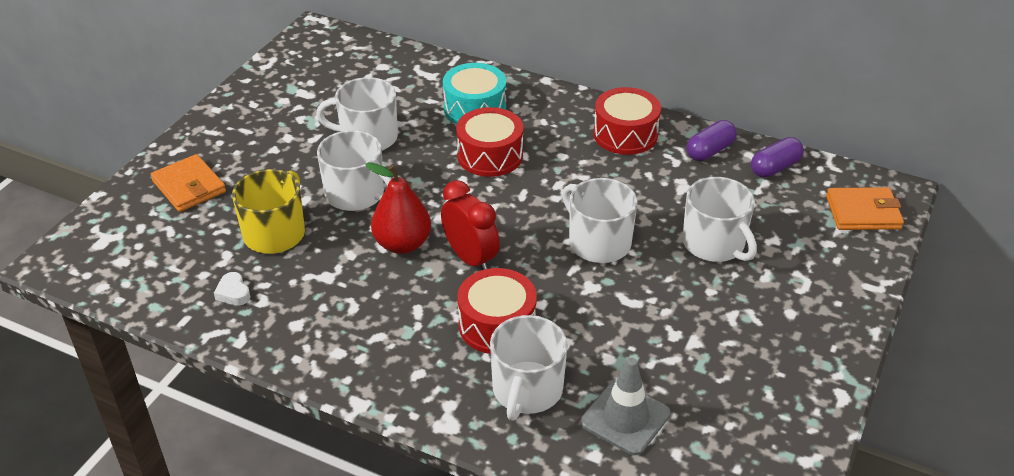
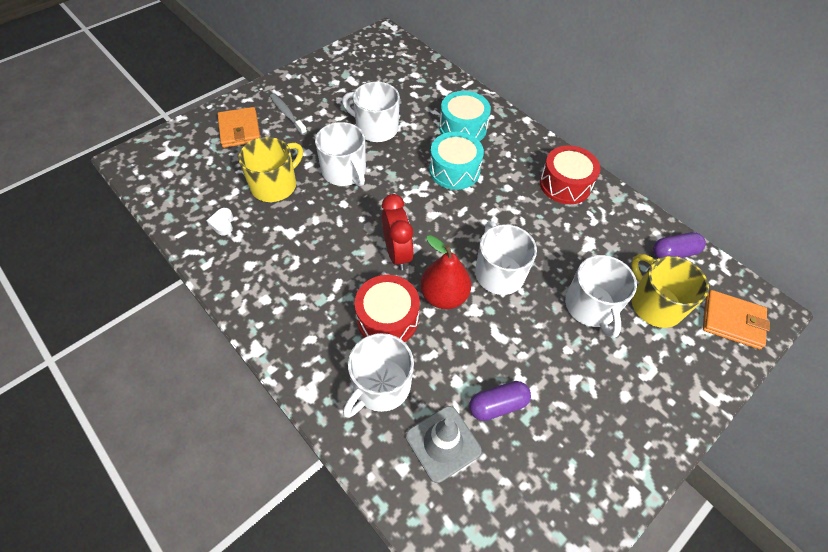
camera: 20 degrees right, 15 degrees up
red pear [365,162,431,254] -> red pear moved to [420,235,471,309]
red drum [456,107,523,177] -> turquoise drum [429,132,484,190]
purple capsule [687,120,737,161] -> purple capsule moved to [469,381,531,421]
none -> grey toothbrush [270,94,307,135]
none -> yellow mug [631,254,709,328]

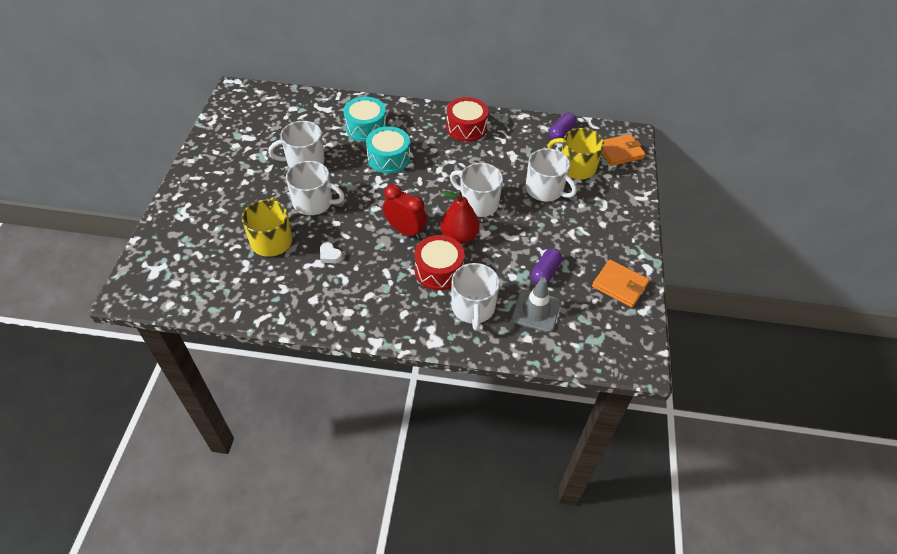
camera: 40 degrees left, 5 degrees down
white heart [206,208,233,236] -> white heart moved to [320,242,343,263]
orange wallet [218,107,261,148] -> orange wallet moved to [592,260,649,308]
grey toothbrush [270,94,307,135] -> none

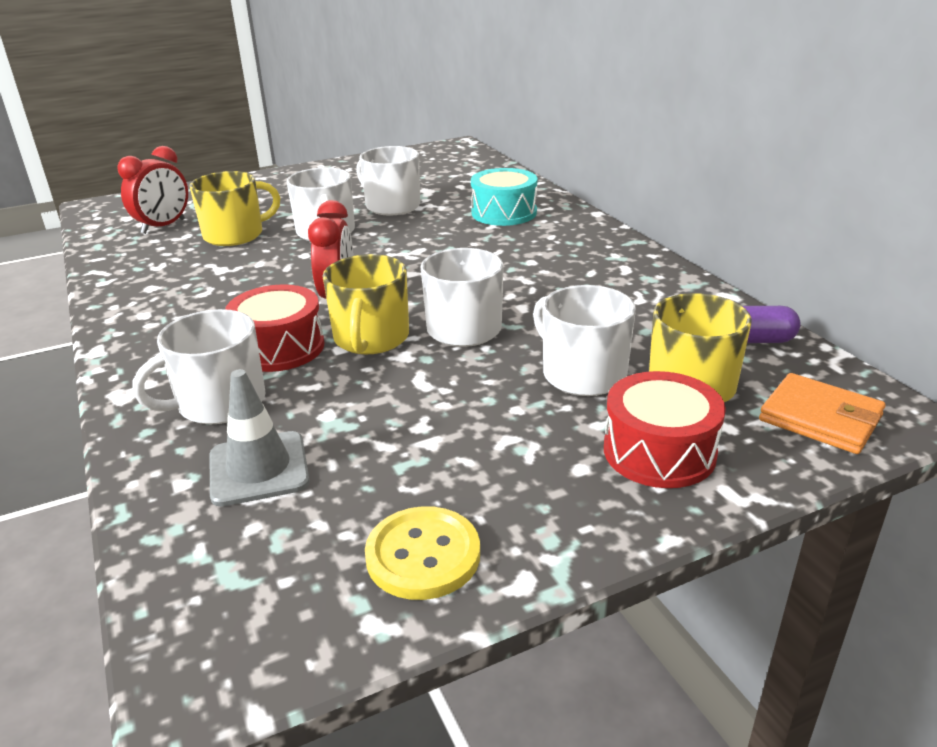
camera: 60 degrees right, 20 degrees down
white heart [320,242,343,263] -> none
turquoise drum [366,126,410,174] -> none
red pear [440,190,480,244] -> yellow mug [323,254,409,354]
red drum [446,97,489,142] -> red drum moved to [604,371,726,488]
white mug [525,148,577,201] -> white mug turned 135 degrees clockwise [533,285,636,396]
purple capsule [531,248,562,284] -> none
orange wallet [592,260,649,308] -> yellow button [365,506,480,600]
none -> red clock [117,146,188,234]

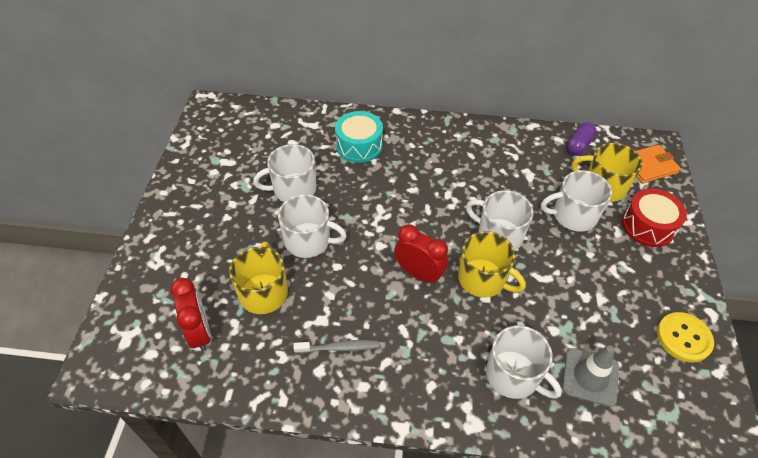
camera: 60 degrees left, 20 degrees up
white mug [132,309,265,424] -> white mug turned 45 degrees counterclockwise [486,325,562,399]
red drum [225,284,324,372] -> none
none -> grey toothbrush [293,340,379,353]

